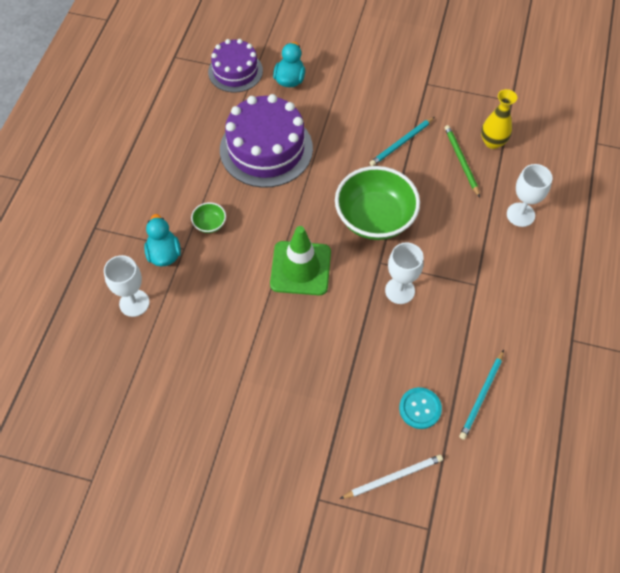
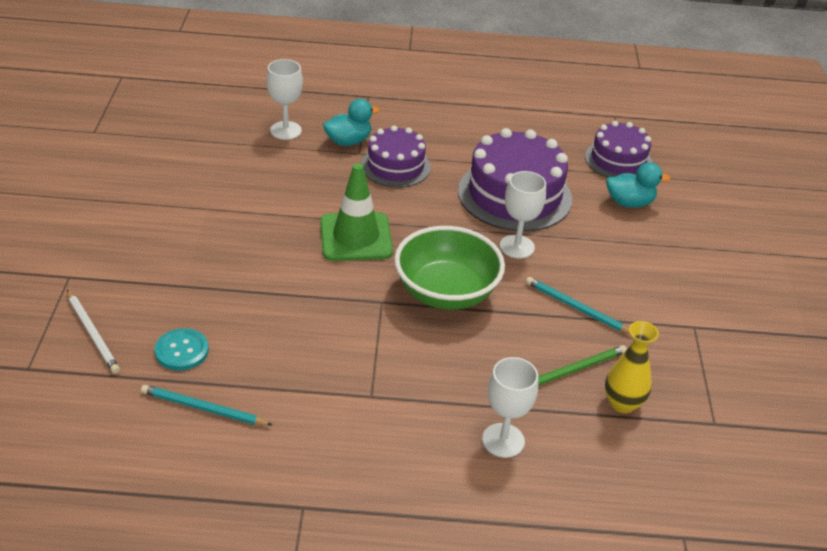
camera: 75 degrees right, 20 degrees down
green bowl [191,202,226,233] -> purple cake [361,125,431,188]
white goblet [385,242,424,304] -> white goblet moved to [500,171,546,259]

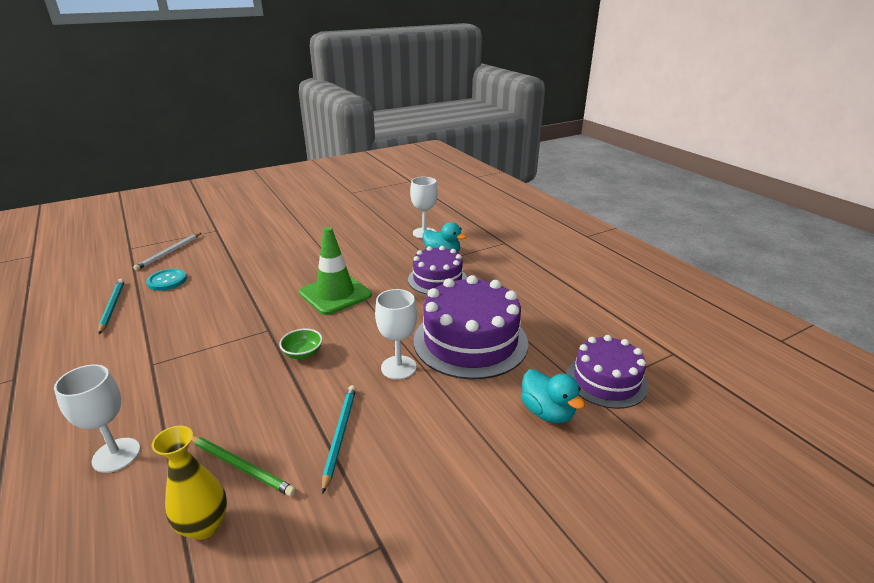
camera: 60 degrees right, 10 degrees down
green bowl [394,226,505,310] -> green bowl [279,329,323,359], size x0.42

